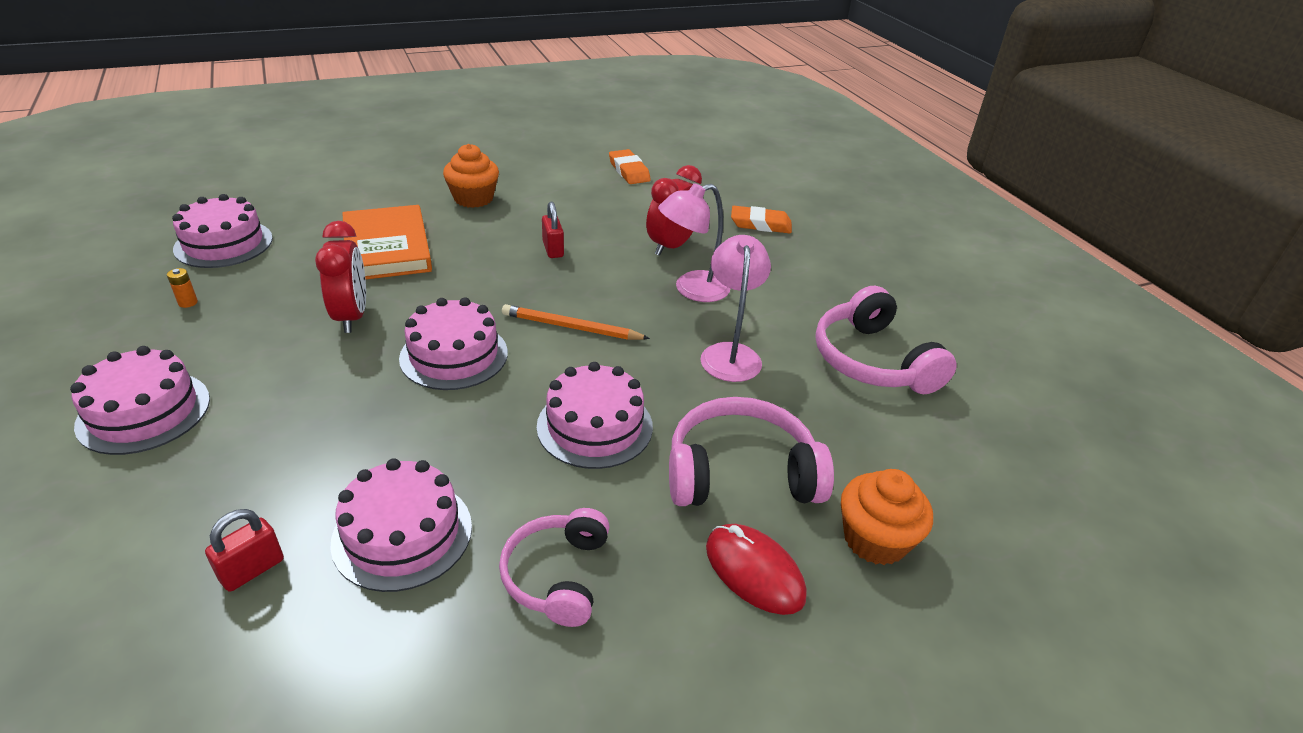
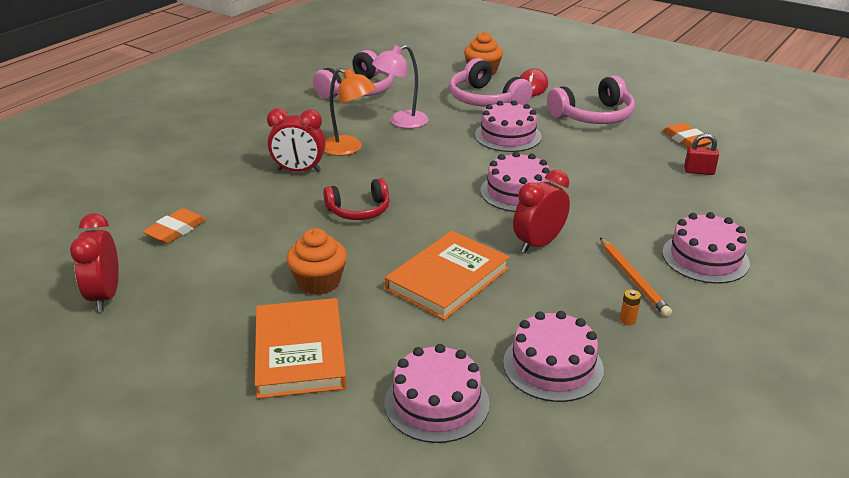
camera: 120 degrees left, 5 degrees down
pink cake [330,458,472,592] -> pink cake moved to [385,344,490,443]
pink headphones [499,508,610,627] -> pink headphones [547,76,635,124], size x1.52
orange pencil [502,304,650,340] -> orange pencil moved to [600,238,672,317]
red padlock [542,202,564,258] -> red headphones [323,178,390,220]
pink lamp [658,183,731,302] -> orange lamp [324,68,376,156]
orange eraser [731,206,792,233] -> orange eraser moved to [663,123,712,148]
none -> red clock [70,213,119,312]
none -> orange book [255,298,347,399]

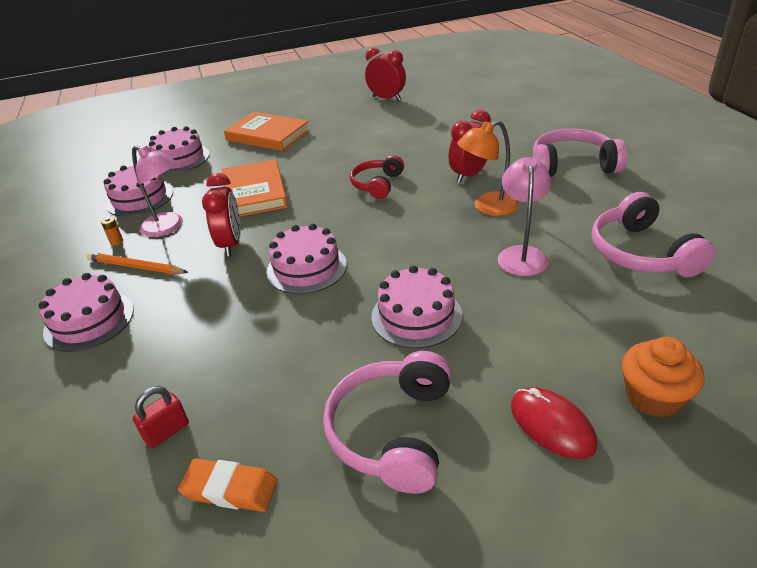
camera: 130 degrees right, 5 degrees up
orange eraser [143,208,207,244] -> none
orange cupcake [287,228,347,295] -> none
pink headphones [449,58,533,107] -> pink headphones moved to [533,129,627,177]
none -> pink lamp [132,146,183,237]

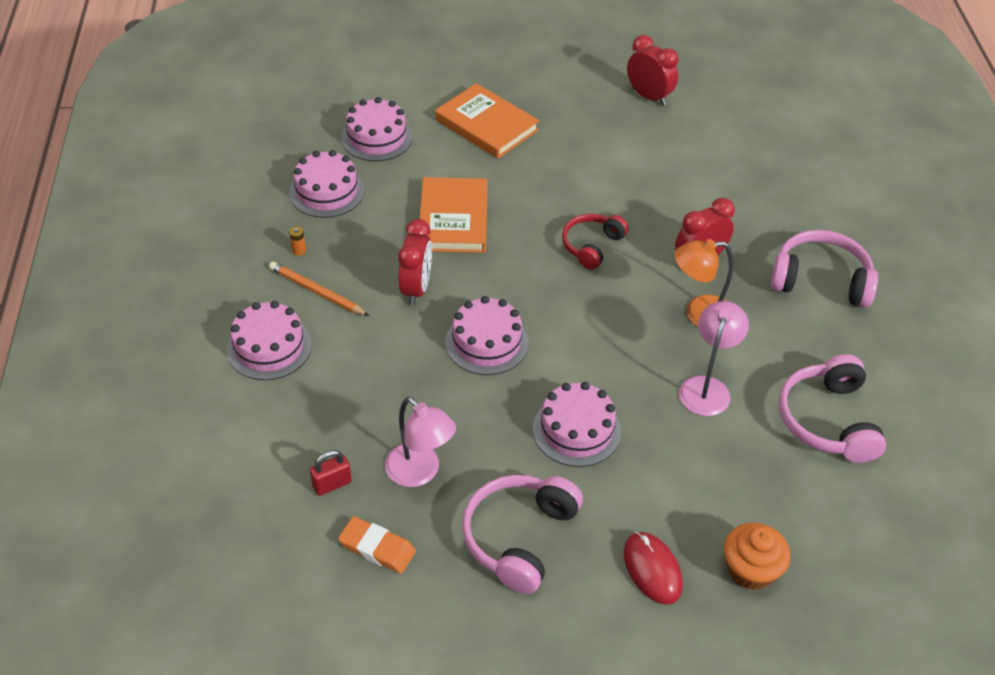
camera: 10 degrees right, 10 degrees up
pink lamp [132,146,183,237] -> pink lamp moved to [385,397,456,487]

